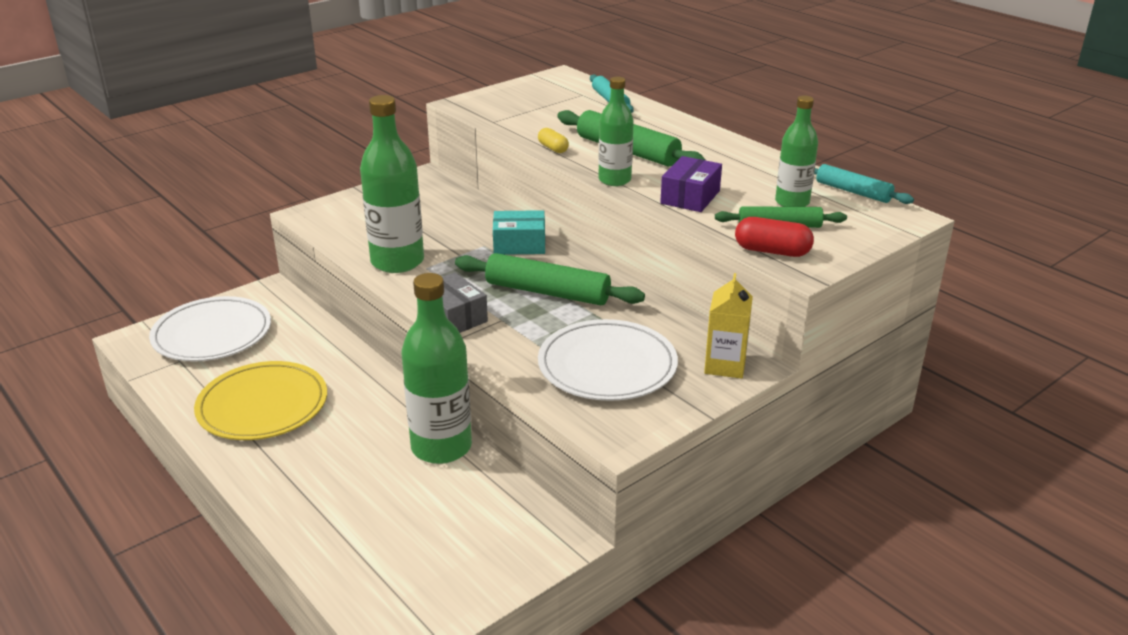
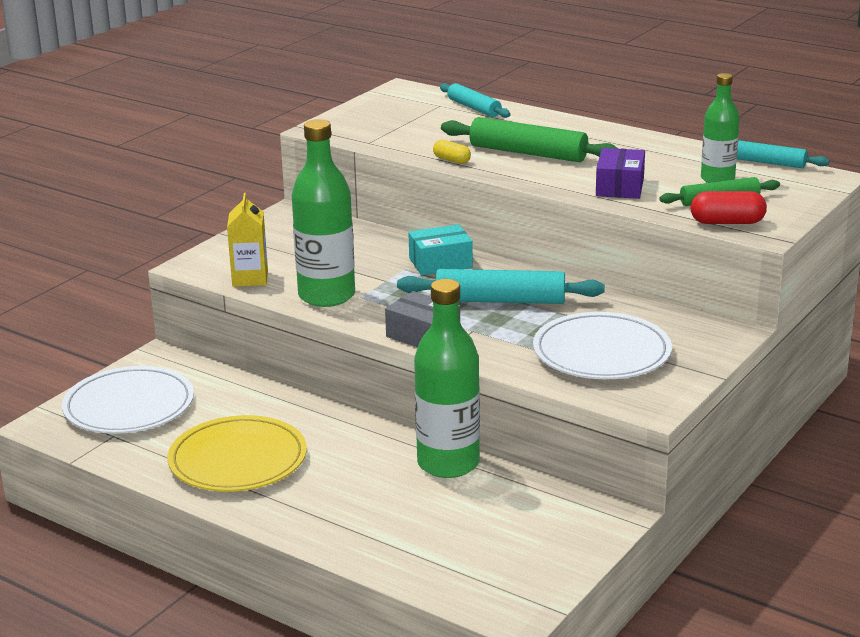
camera: 15 degrees left, 5 degrees down
green rolling pin [455,253,645,305] -> turquoise rolling pin [397,269,605,304]
green bottle [598,77,634,186] -> none
yellow carton [704,273,753,379] -> yellow carton moved to [227,193,268,287]

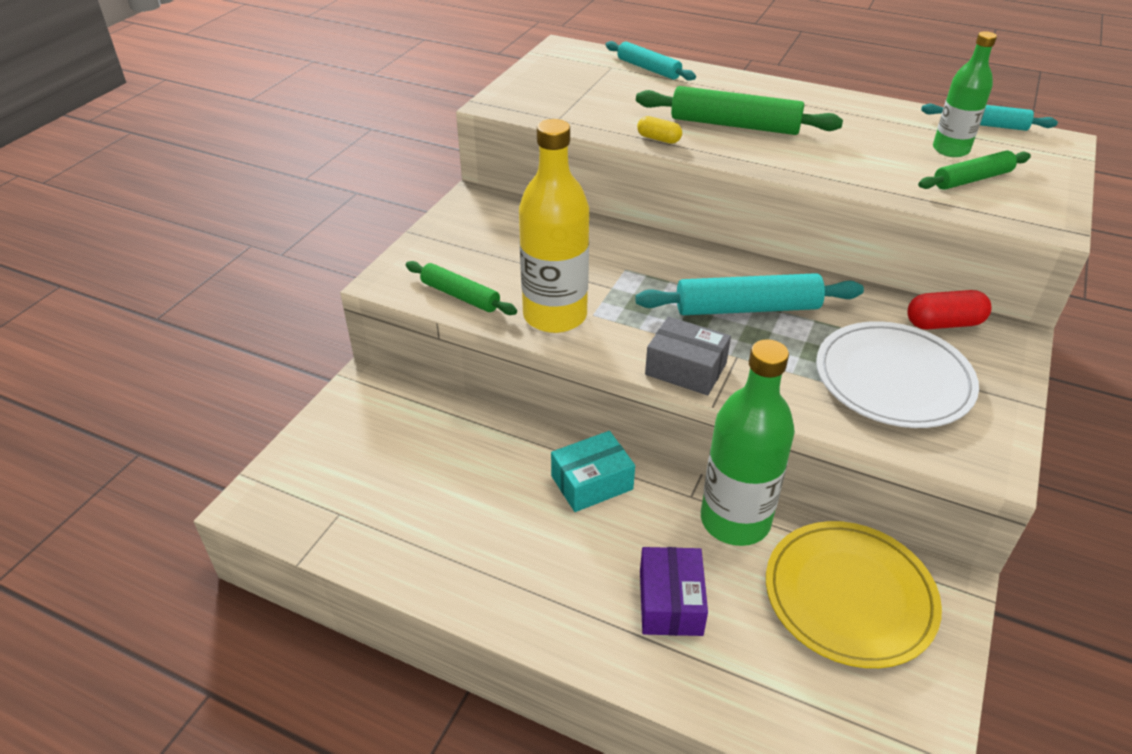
camera: 10 degrees left, 15 degrees up
white plate [62,366,194,434] -> none
yellow plate [167,415,307,491] -> yellow plate moved to [766,521,942,668]
yellow carton [227,193,268,287] -> green rolling pin [406,261,517,315]
green bottle [292,119,355,307] -> yellow bottle [519,119,589,333]
turquoise box [408,224,473,275] -> turquoise box moved to [551,431,635,512]
purple box [596,148,645,199] -> purple box moved to [640,547,708,636]
red capsule [690,191,767,224] -> red capsule moved to [907,290,992,330]

